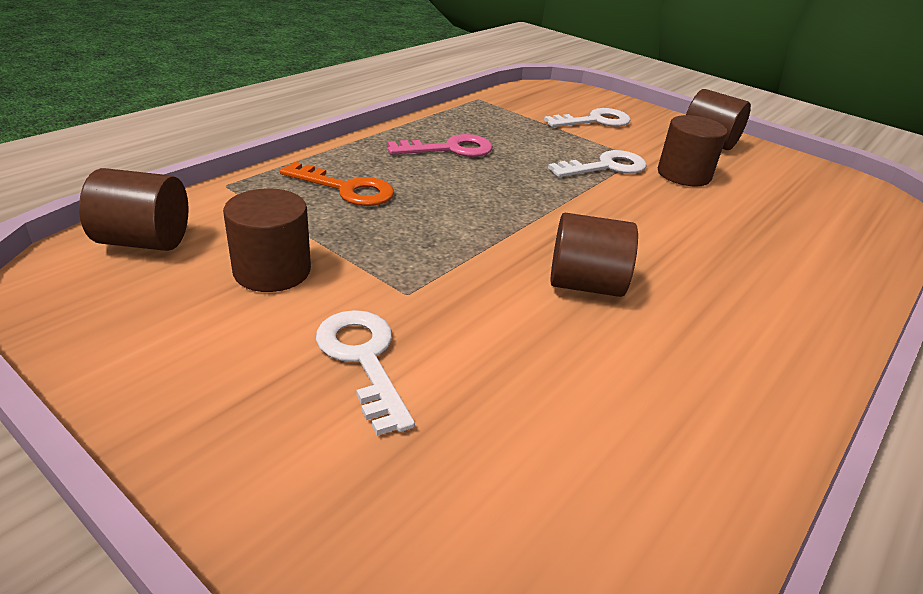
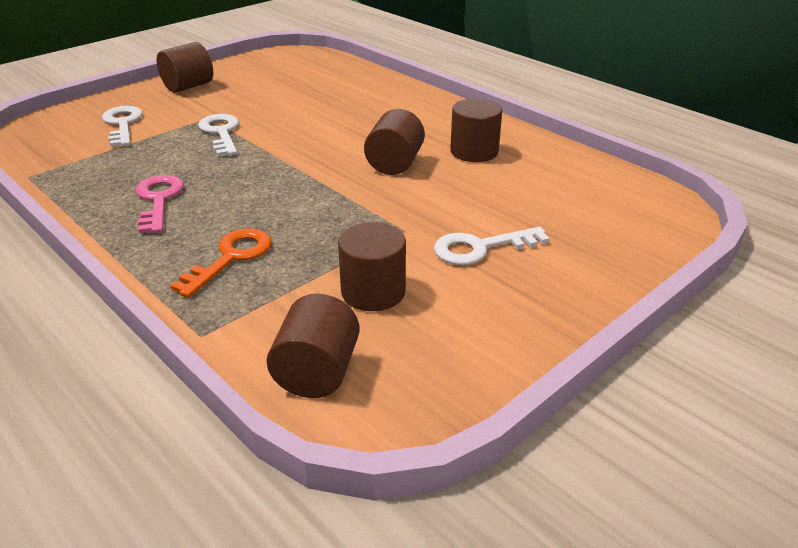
camera: 80 degrees left, 0 degrees up
brown cylinder [658,115,728,187] -> brown cylinder moved to [450,98,502,162]

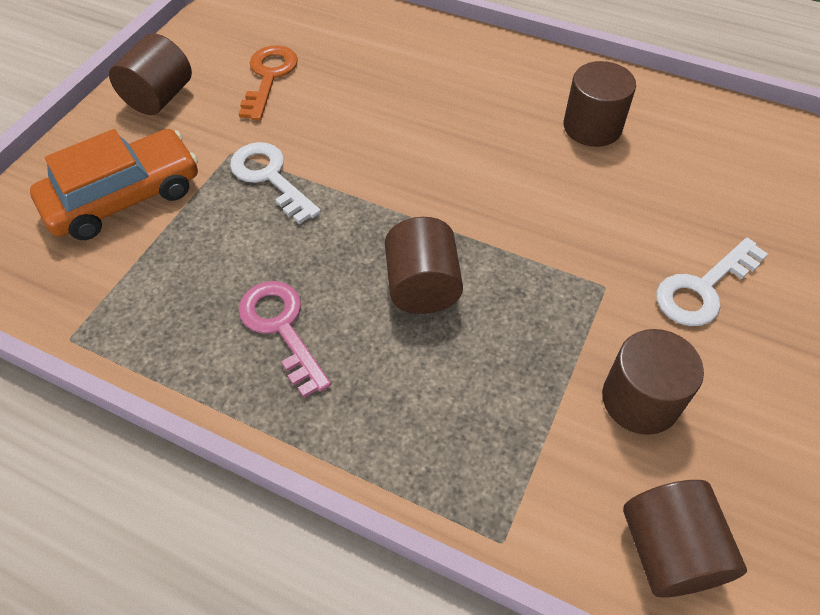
camera: 20 degrees left, 20 degrees up
white key [102,106,143,147] -> orange car [30,129,198,240]
orange key [170,228,272,298] -> orange key moved to [239,45,298,120]
brown cylinder [364,109,425,175] -> brown cylinder moved to [385,217,463,314]

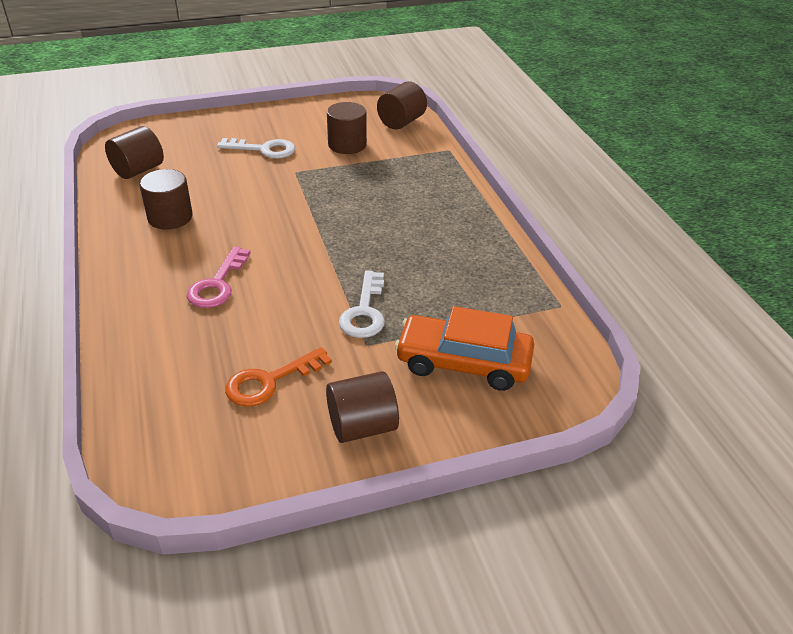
camera: 135 degrees left, 15 degrees down
pink key [238,281,331,398] -> pink key moved to [187,246,251,308]
brown cylinder [385,217,463,314] -> brown cylinder moved to [105,126,164,179]

